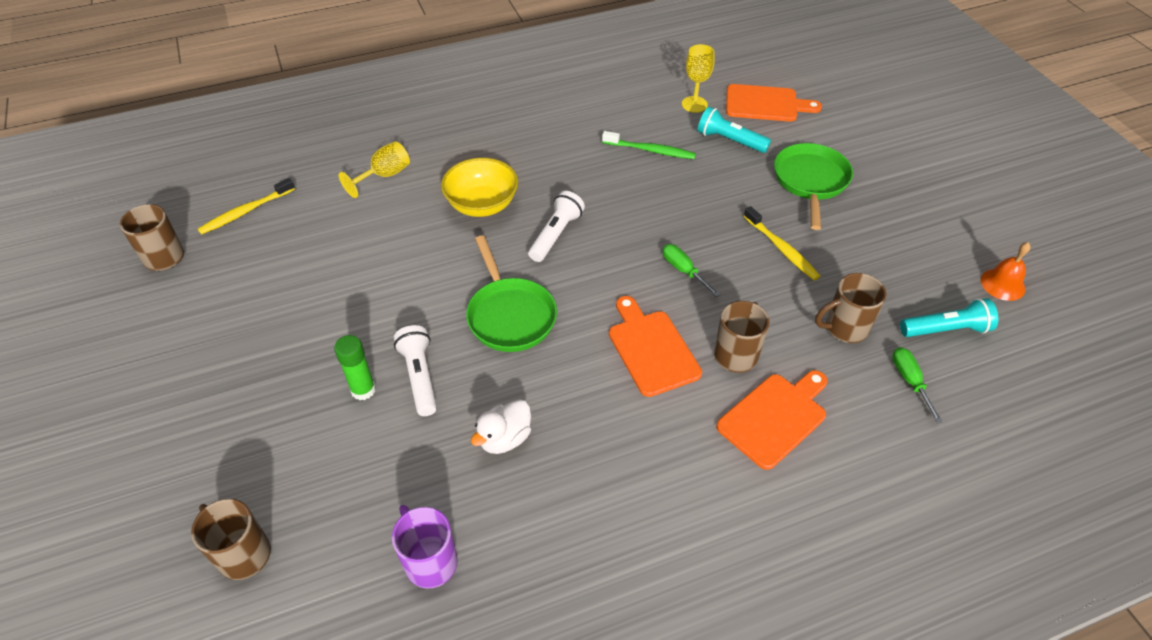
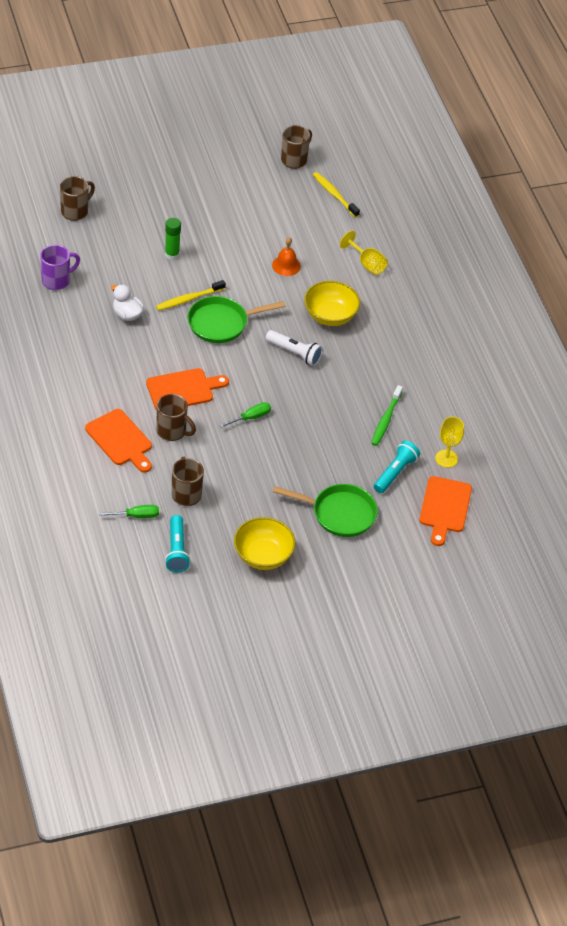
camera: 90 degrees right, 0 degrees up
white flashlight [394,325,437,416] -> none
yellow toothbrush [744,206,820,280] -> yellow toothbrush moved to [156,280,226,311]
orange bell [981,242,1031,301] -> orange bell moved to [272,237,301,276]
none -> yellow bowl [234,517,296,570]

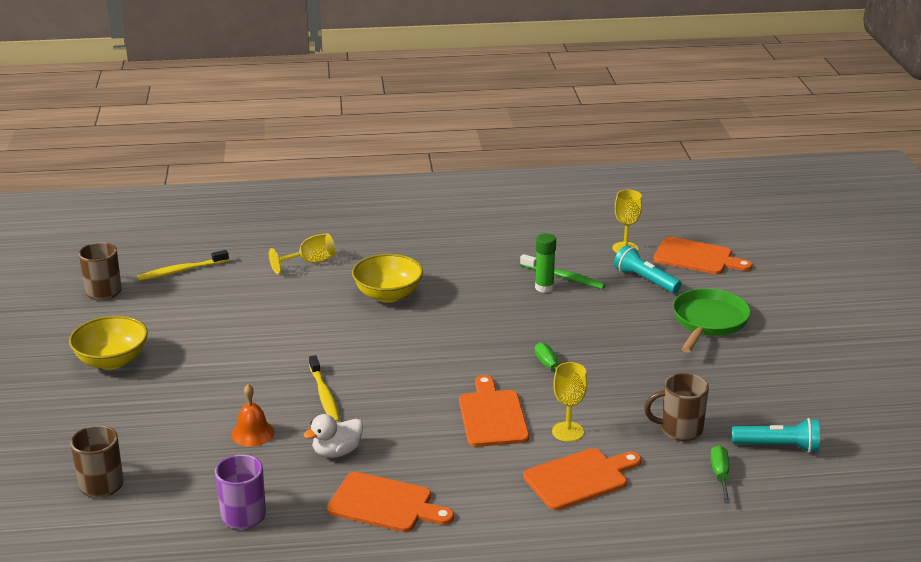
camera: 75 degrees left, 20 degrees down
brown mug [157,394,196,441] -> yellow goblet [552,362,587,442]
green glue stick [165,218,181,260] -> green glue stick moved to [535,233,556,293]
green pan [188,296,285,343] -> none
yellow bowl [234,517,296,570] -> yellow bowl moved to [69,315,148,370]
white flashlight [266,330,323,366] -> none
orange bell [272,237,301,276] -> orange bell moved to [231,384,274,447]
none -> orange cutting board [327,472,454,532]

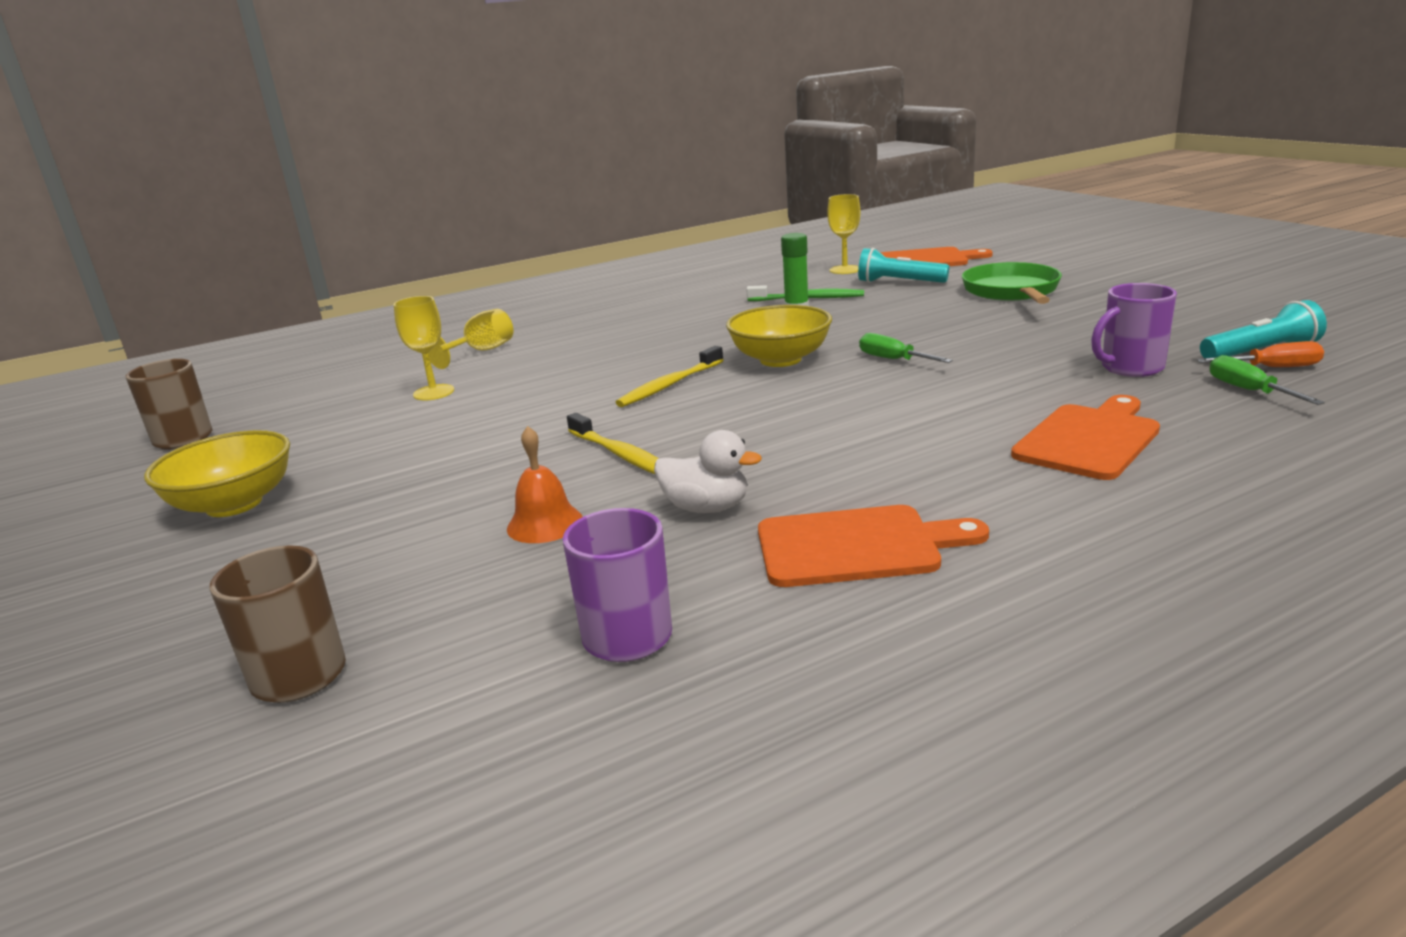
camera: 20 degrees left, 5 degrees down
yellow toothbrush [138,250,229,281] -> yellow toothbrush moved to [615,346,723,407]
white duck [303,414,363,458] -> white duck turned 105 degrees counterclockwise [654,430,762,513]
yellow bowl [352,254,423,303] -> yellow bowl moved to [726,305,832,367]
orange cutting board [459,375,529,447] -> none
yellow goblet [552,362,587,442] -> yellow goblet moved to [393,296,454,401]
brown mug [644,373,709,441] -> purple mug [1091,283,1177,377]
none -> orange screwdriver [1197,341,1324,367]

